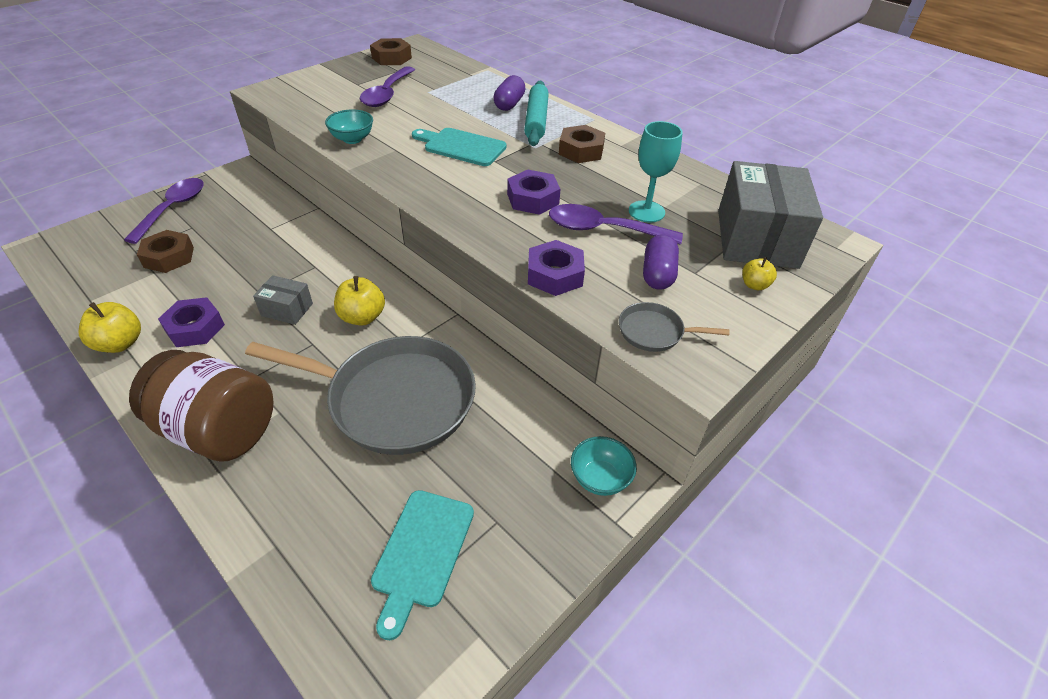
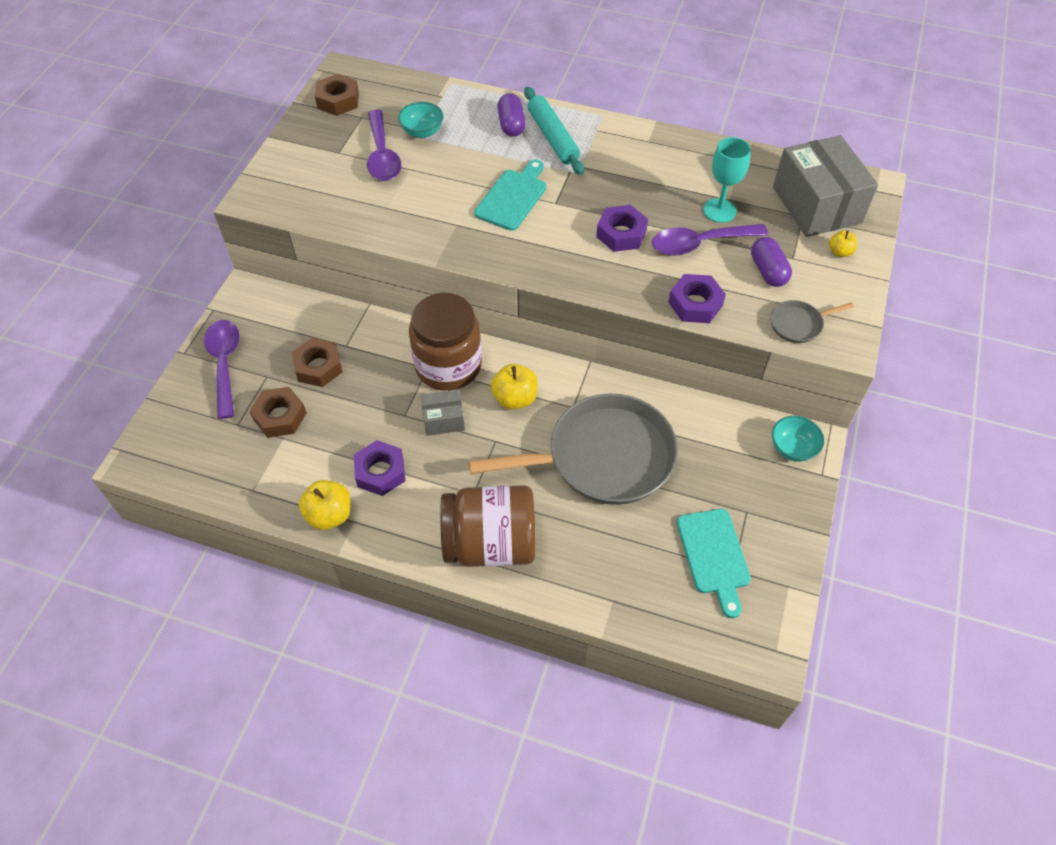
camera: 25 degrees left, 10 degrees up
turquoise bowl [325,110,373,144] -> turquoise bowl moved to [398,102,443,138]
turquoise cutting board [412,128,507,166] -> turquoise cutting board turned 120 degrees clockwise [474,160,546,231]
brown nut [559,125,605,163] -> brown nut moved to [292,338,342,387]
none -> brown jar [409,293,482,391]

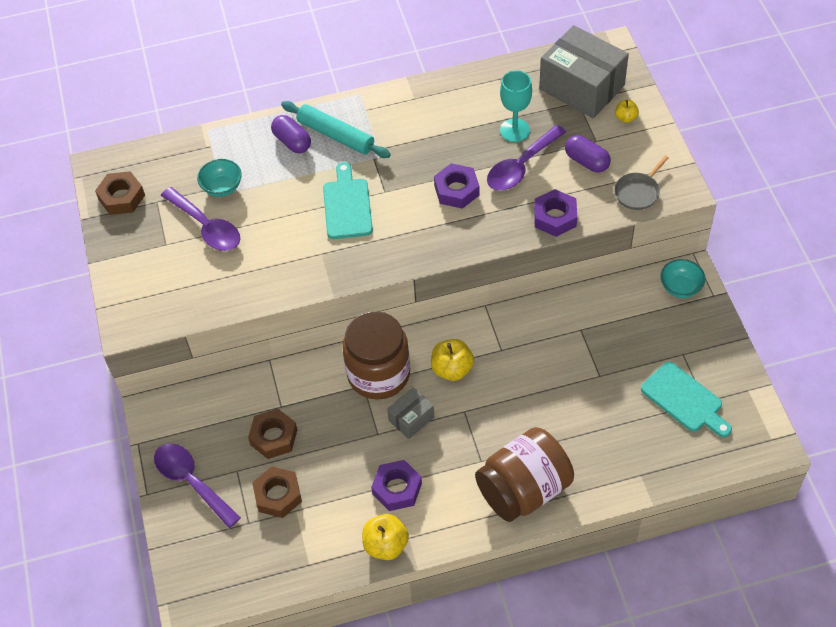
camera: 30 degrees left, 0 degrees up
grey pan [468,394,678,505] -> none

